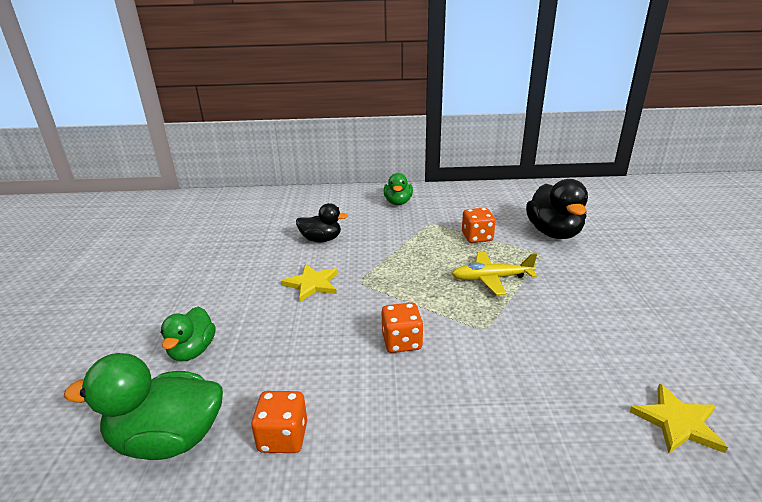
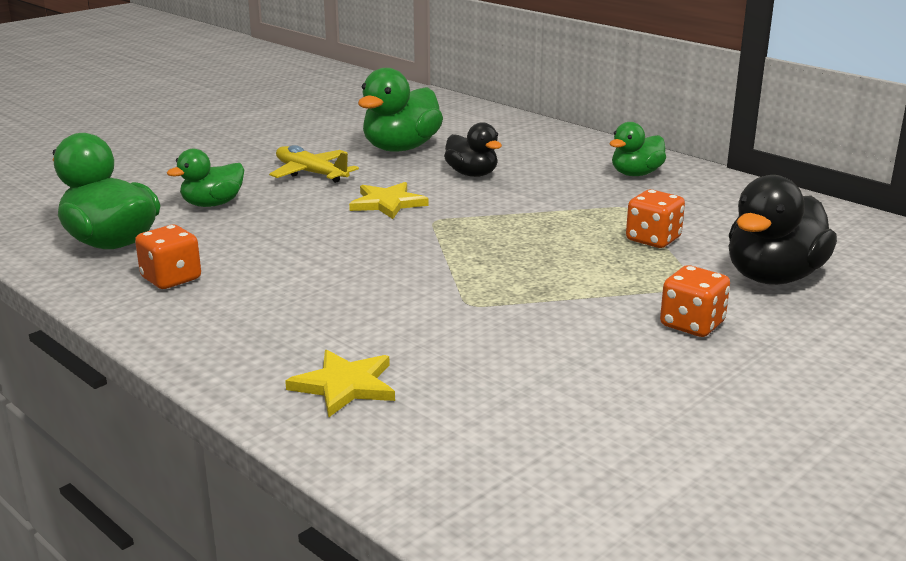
camera: 45 degrees right, 5 degrees down
orange dice [382,302,423,353] -> orange dice moved to [660,265,730,337]
yellow plane [452,252,537,295] -> yellow plane moved to [269,145,359,183]
yellow star [630,383,728,453] -> yellow star moved to [285,350,395,418]
none -> green duck [358,68,443,152]

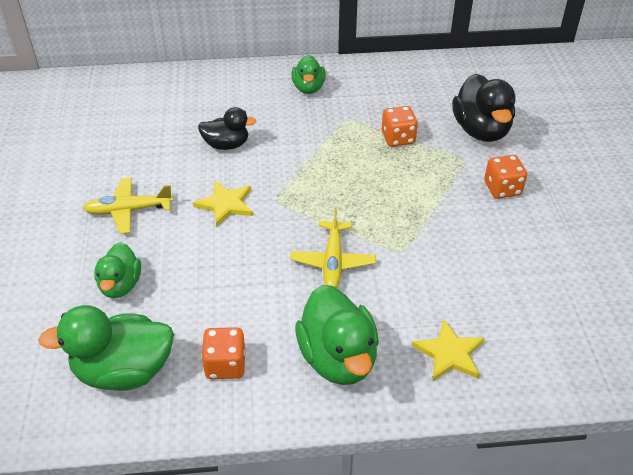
camera: 50 degrees left, 20 degrees up
green duck [358,68,443,152] -> green duck moved to [295,285,379,385]
none -> yellow plane [290,207,376,288]

